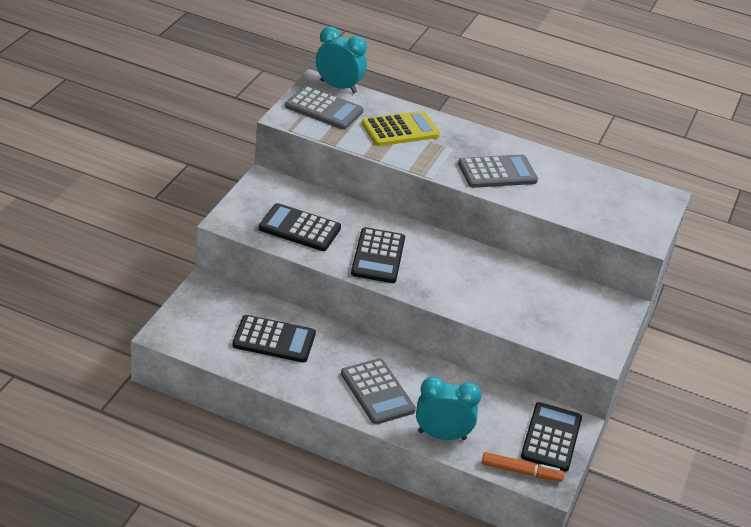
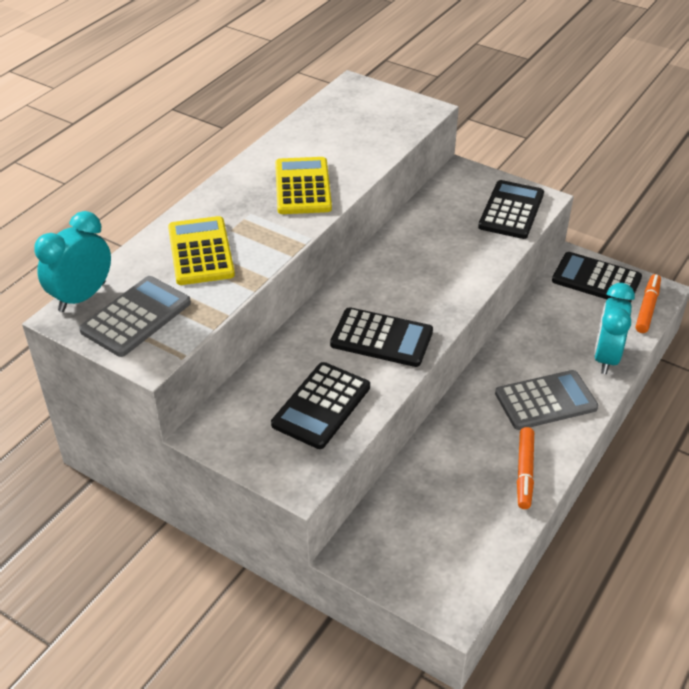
camera: 75 degrees left, 5 degrees up
black calculator [232,315,316,362] -> black calculator moved to [478,180,544,239]
grey calculator [458,154,538,188] -> yellow calculator [275,157,332,214]
none -> orange marker [517,427,534,509]

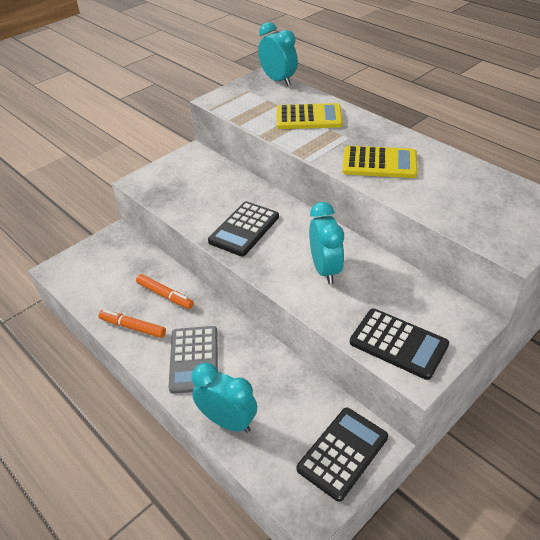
camera: 105 degrees right, 0 degrees up
grey calculator [79,276,191,357] -> none
black calculator [271,362,370,449] -> none
orange marker [636,274,661,333] -> orange marker moved to [136,274,194,309]
none -> turquoise clock [309,202,344,284]

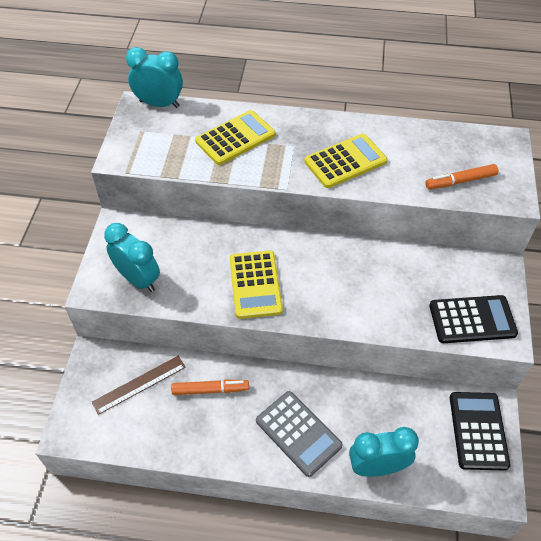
camera: 40 degrees left, 10 degrees up
orange marker [98,310,166,338] -> orange marker moved to [425,164,498,189]
black calculator [208,201,279,256] -> yellow calculator [229,250,283,319]
turquoise clock [309,202,344,284] -> turquoise clock moved to [104,223,160,292]
none -> brown ruler [92,356,186,415]

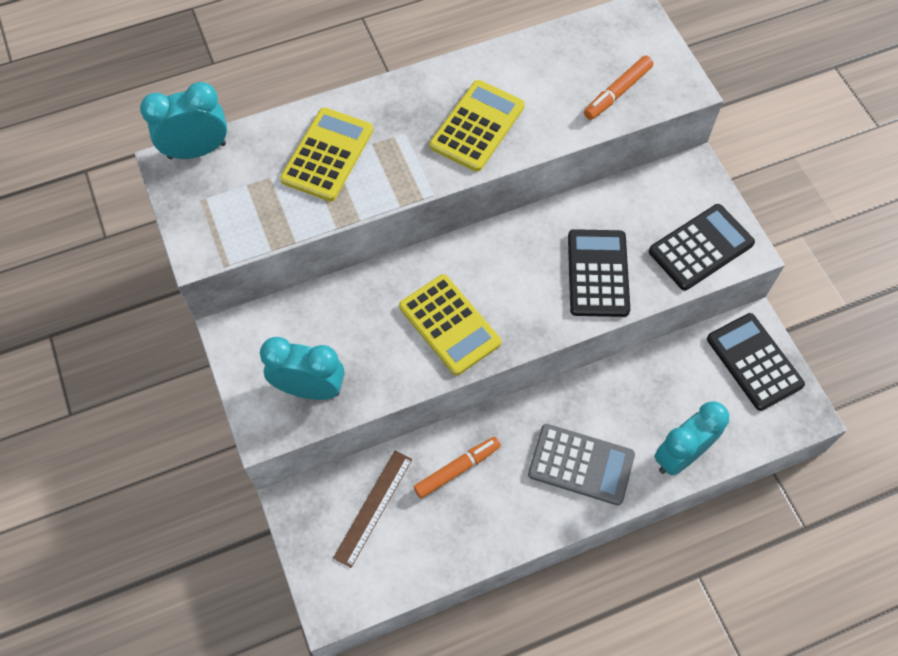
camera: 30 degrees left, 10 degrees up
none -> black calculator [568,229,630,317]

